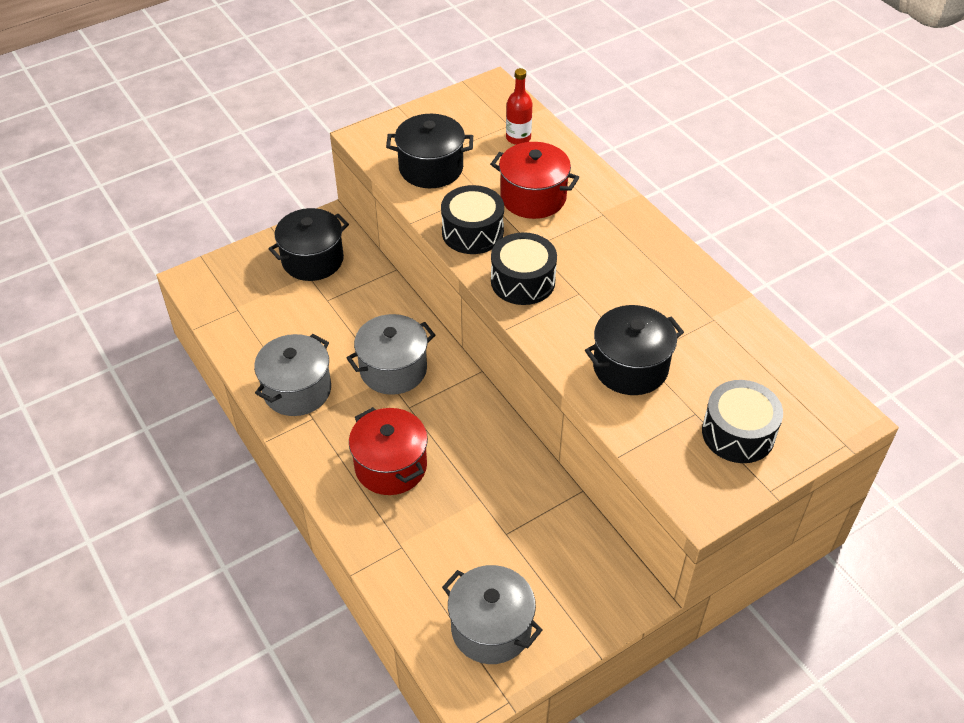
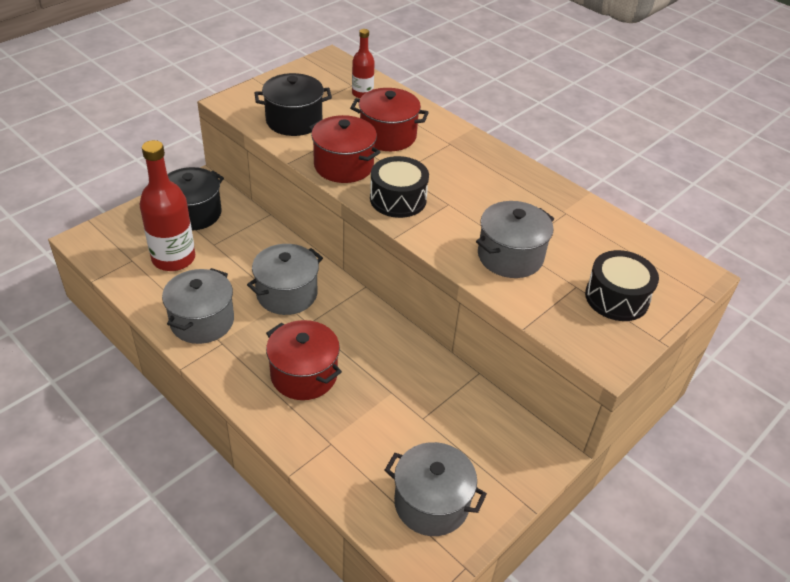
camera: 15 degrees left, 5 degrees down
black drum [441,185,504,254] -> red pot [309,115,381,183]
black pot [585,305,684,395] -> grey pot [476,201,554,278]
none -> red bottle [139,140,195,271]

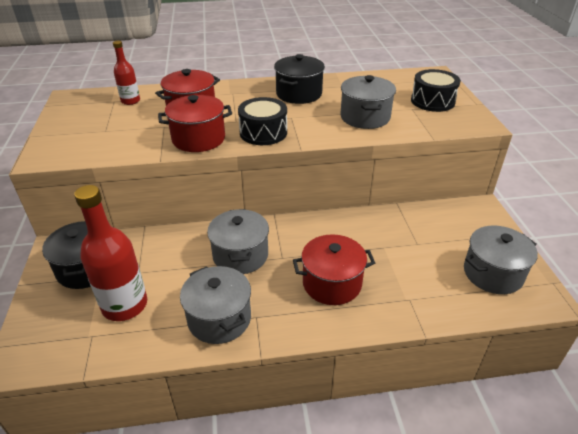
camera: 50 degrees left, 5 degrees down
black pot [255,73,332,136] -> black pot moved to [274,54,325,104]

